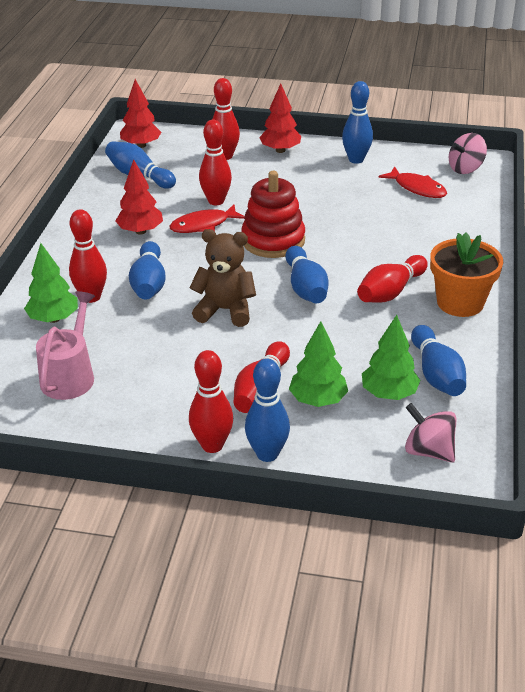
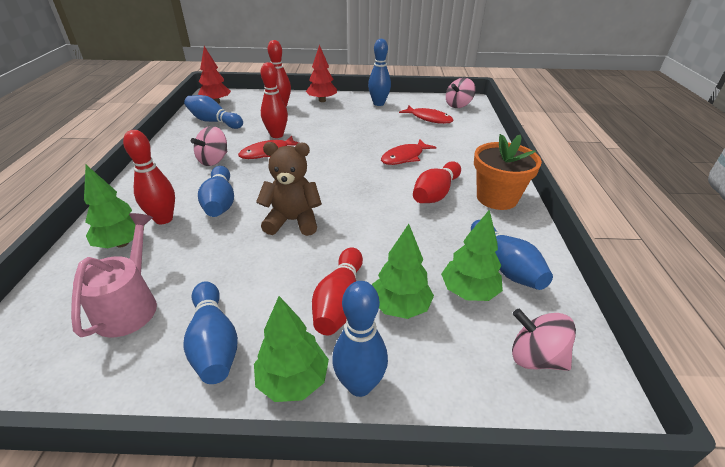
camera: 10 degrees left, 0 degrees up
red tree [115,159,163,235] -> pink spinning top [191,126,228,166]
red bowling pin [189,350,233,453] -> green tree [254,296,329,402]
red stacking toy [241,171,305,258] -> none
blue bowling pin [285,246,329,303] -> blue bowling pin moved to [183,281,238,384]
none -> red fish [381,139,436,165]

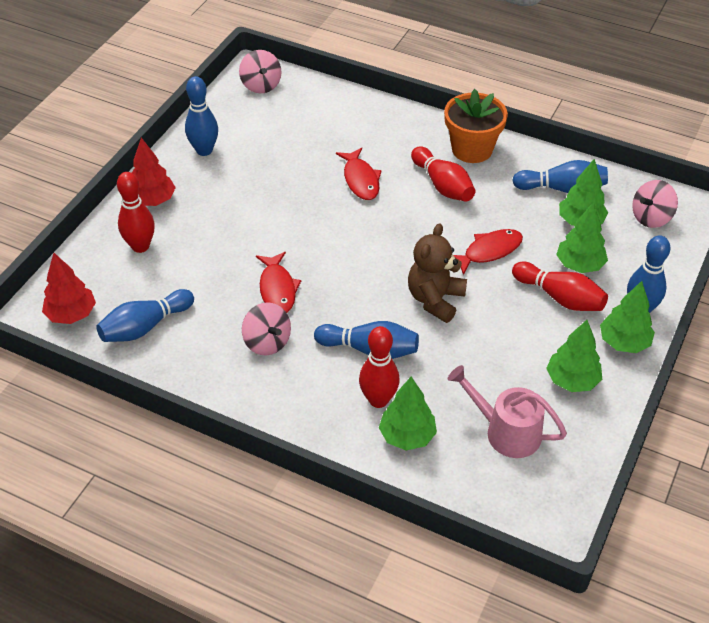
camera: 65 degrees left, 10 degrees up
blue bowling pin [183,281,238,384] -> green tree [546,320,602,392]
red bowling pin [261,62,288,138] -> none
red fish [399,106,453,124] -> red fish moved to [454,229,523,275]

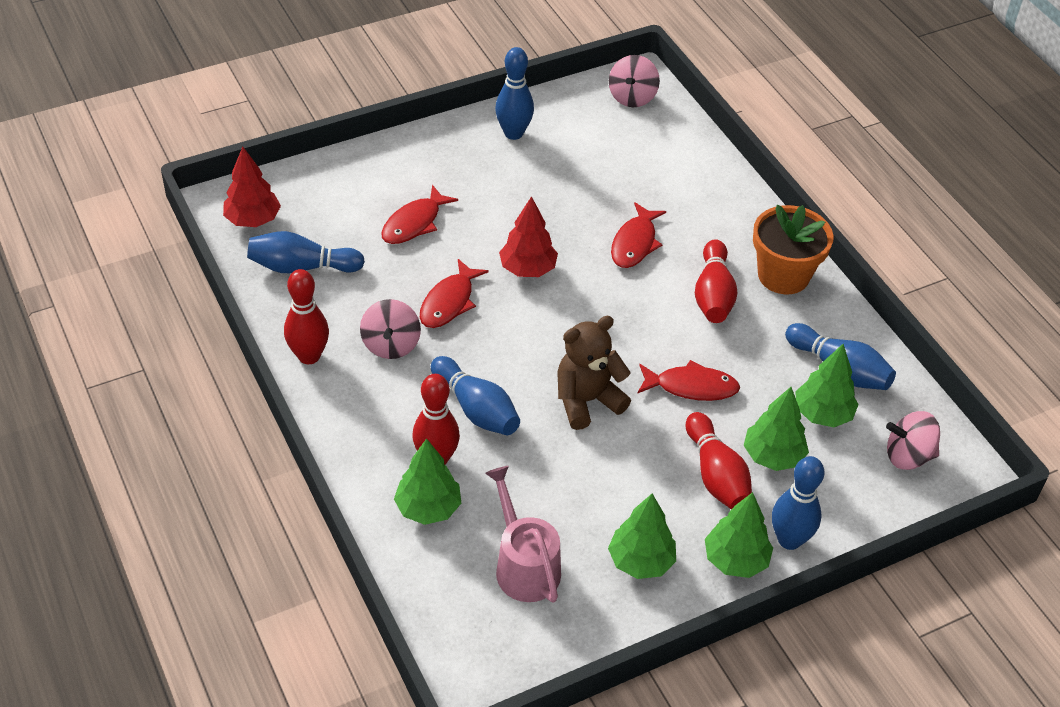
camera: 35 degrees right, 0 degrees up
red bowling pin [117,172,155,253] -> red bowling pin moved to [284,269,329,364]
red tree [132,138,176,206] -> red tree moved to [499,196,558,277]
none -> red fish [381,185,458,244]

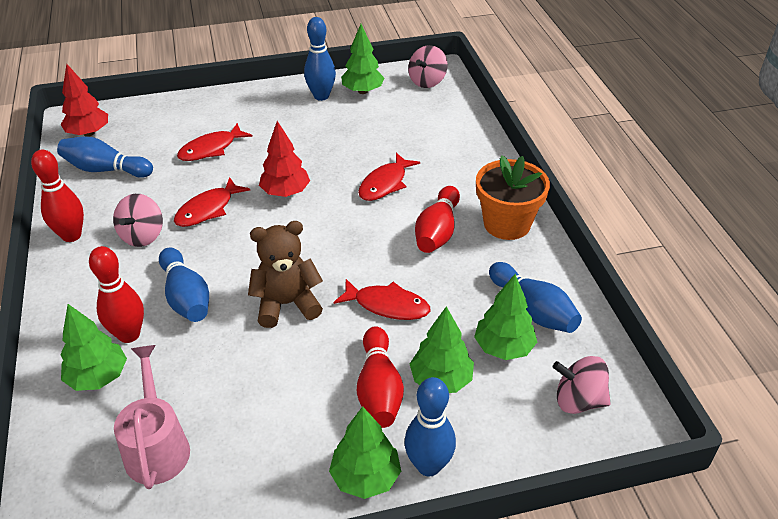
camera: 15 degrees right, 5 degrees down
green tree [608,494,676,579] -> green tree moved to [341,24,385,94]

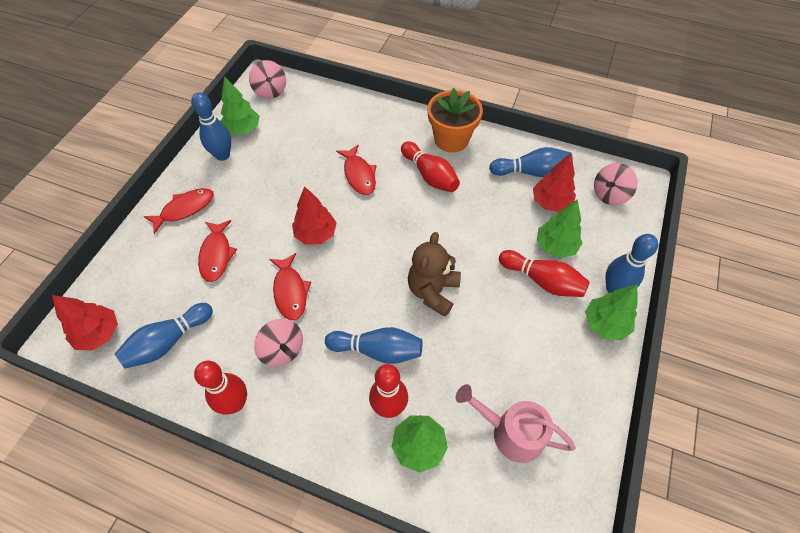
camera: 55 degrees left, 15 degrees up
red fish [333,279,430,320] -> red fish moved to [143,188,214,234]
green tree [474,274,537,360] -> red tree [533,153,576,212]

